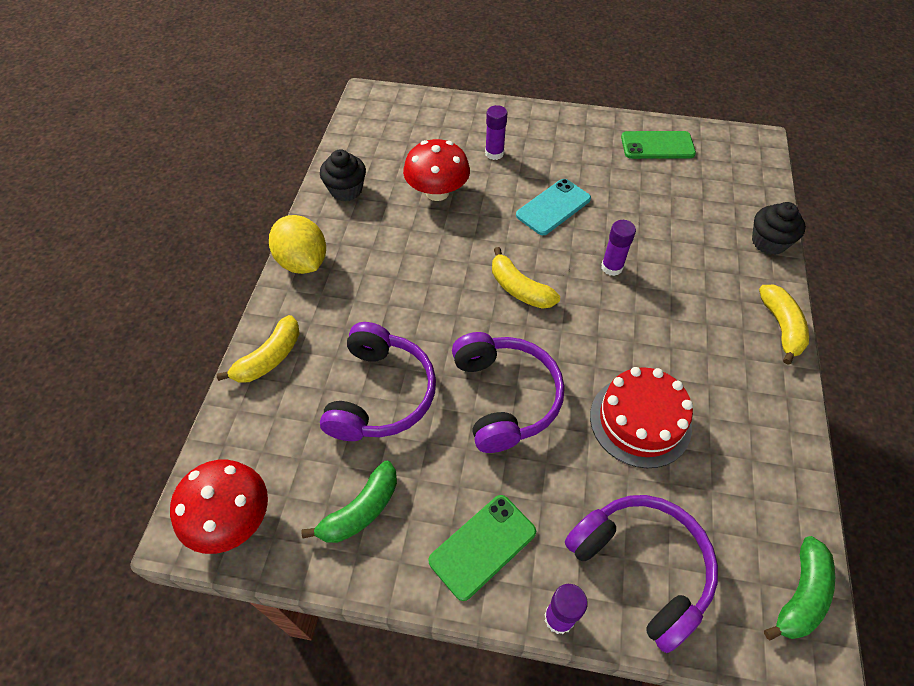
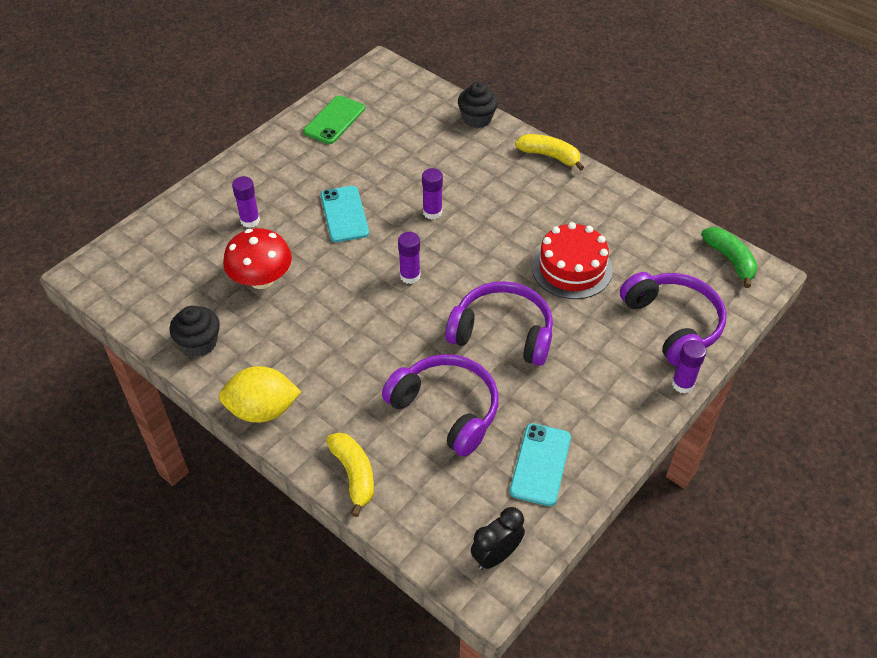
camera: 60 degrees left, 5 degrees down
red mushroom [170,460,268,554] -> black clock [471,507,525,570]
green banana [302,461,397,543] -> turquoise phone [510,423,571,506]
green phone [428,495,536,601] -> none
yellow banana [492,247,560,309] -> purple glue stick [398,232,420,284]
purple headphones [565,495,718,653] -> purple headphones turned 75 degrees clockwise [620,272,726,366]

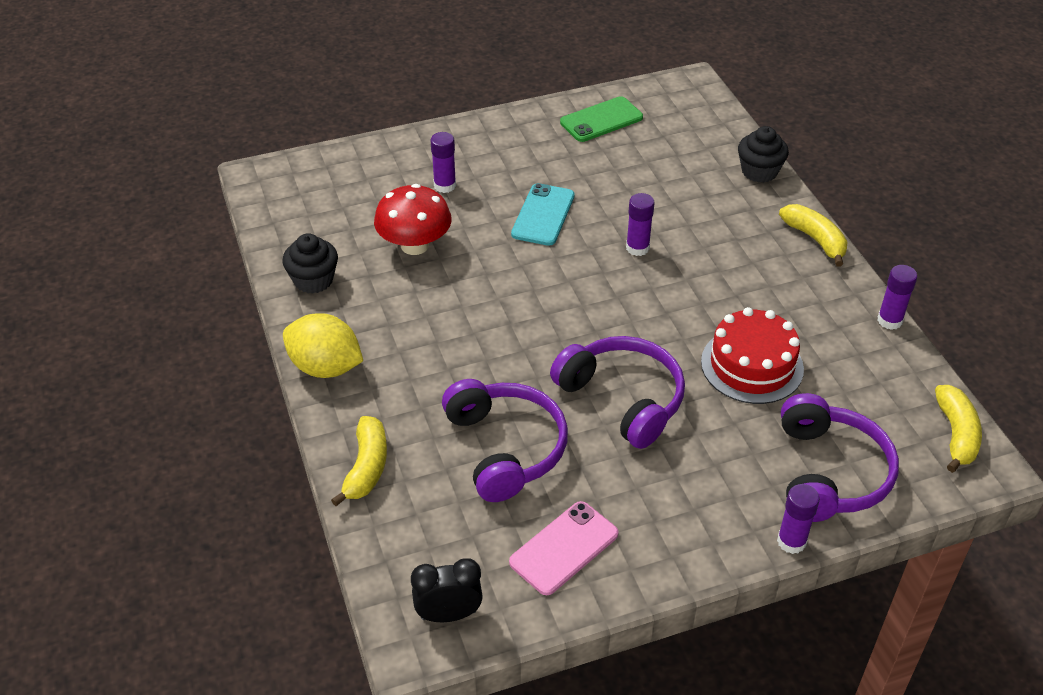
camera: 30 degrees right, 5 degrees down
purple glue stick [398,232,420,284] -> purple glue stick moved to [877,265,918,330]
turquoise phone [510,423,571,506] -> pink phone [509,501,619,595]
green banana [701,227,758,288] -> yellow banana [935,385,982,473]

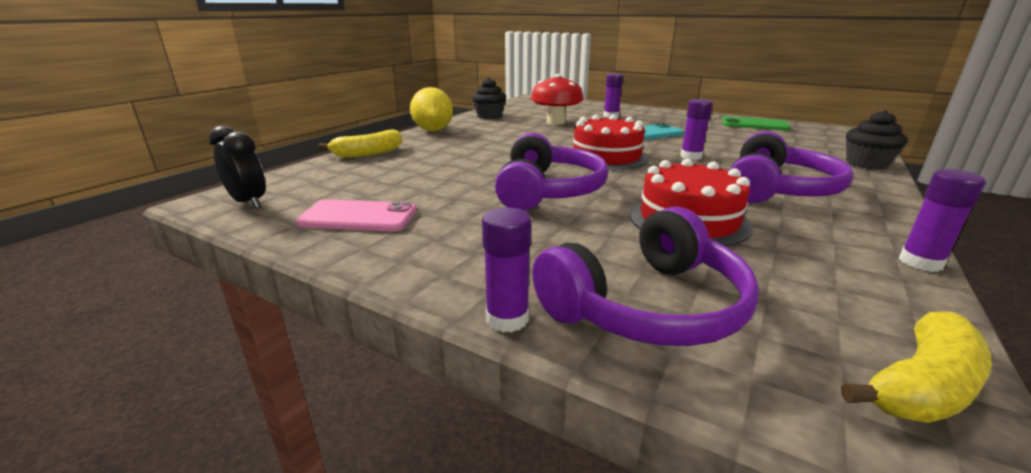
camera: 50 degrees right, 20 degrees down
purple headphones [442,379,568,502] -> purple headphones moved to [729,131,854,203]
yellow banana [779,204,848,267] -> none
none -> red cake [573,115,649,170]

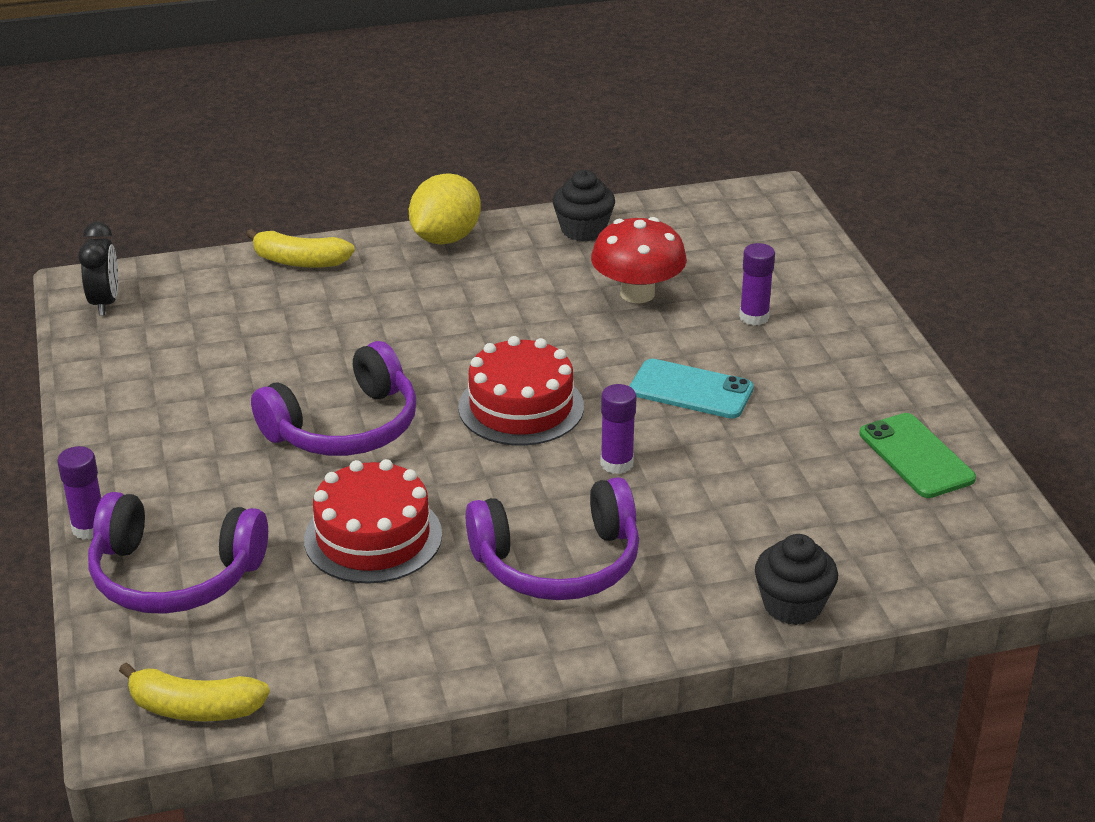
camera: 45 degrees right, 10 degrees up
pink phone [296,199,417,231] -> none
purple glue stick [899,169,986,272] -> none

